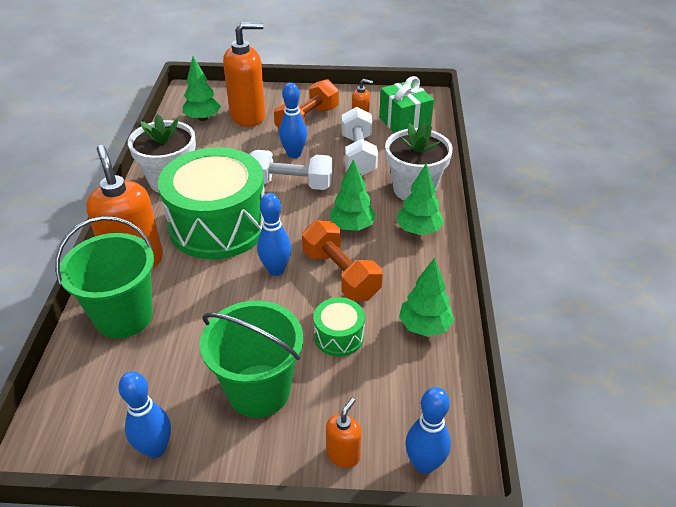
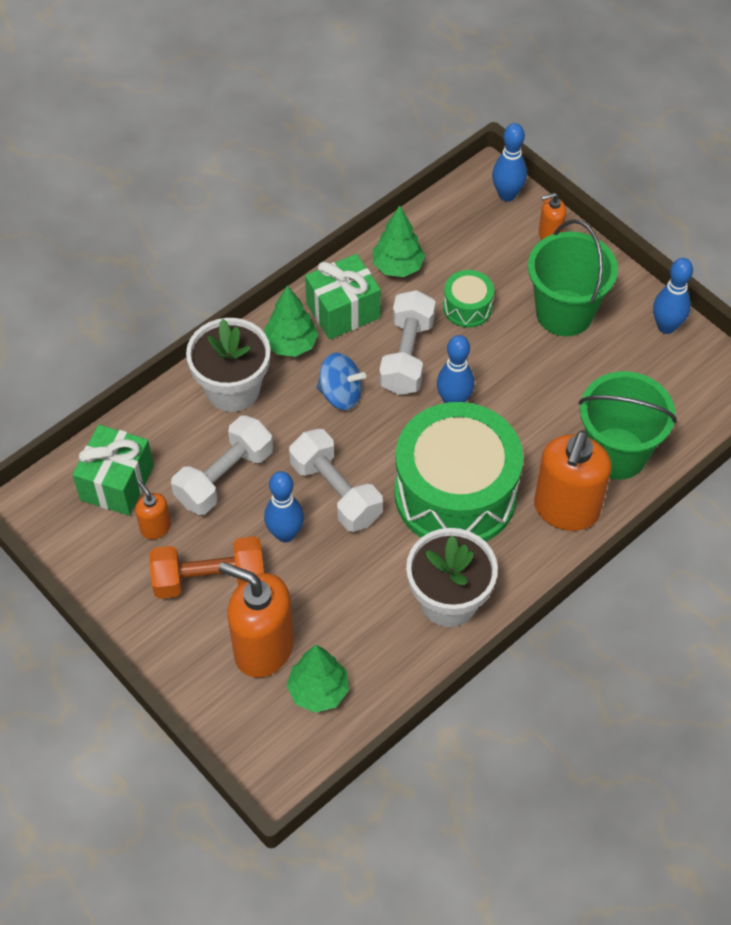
camera: 135 degrees left, 15 degrees up
orange dumbbell [302,220,383,301] -> white dumbbell [379,290,436,395]
green tree [330,159,376,231] -> blue spinning top [317,353,366,410]
none -> green gift [305,254,381,340]

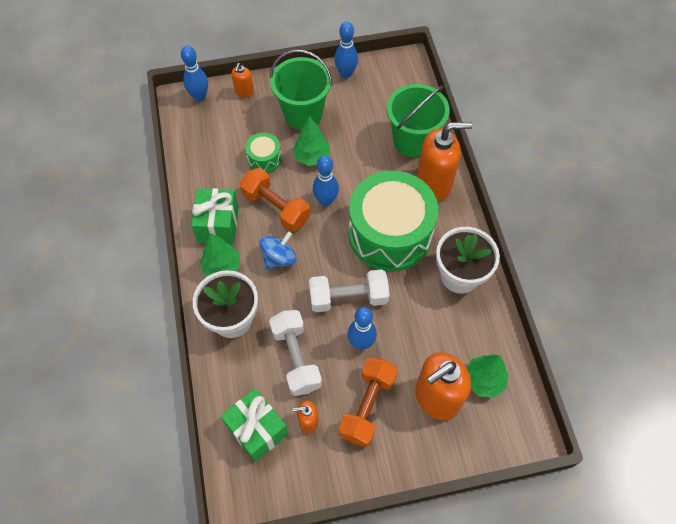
camera: 60 degrees left, 5 degrees up
green tree [373,205,425,277] -> green tree moved to [293,116,330,166]
white dumbbell [379,290,436,395] -> orange dumbbell [240,168,310,232]
orange soap dispenser [534,430,611,531] -> orange soap dispenser turned 60 degrees counterclockwise [417,122,472,201]

